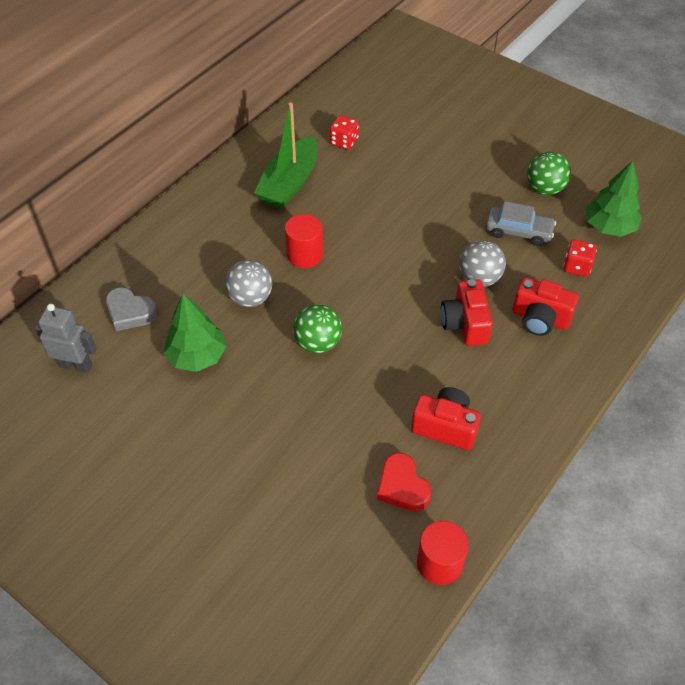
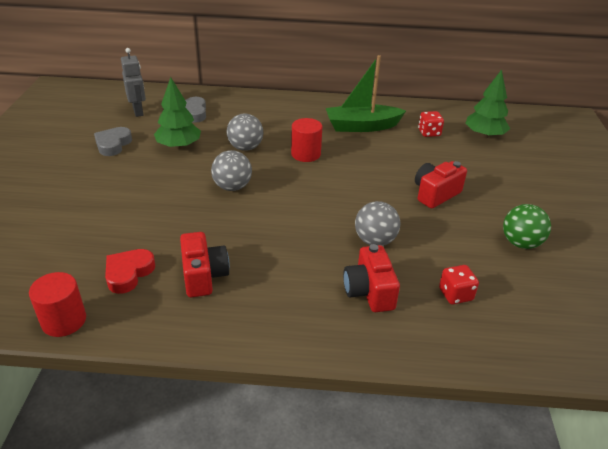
camera: 55 degrees right, 15 degrees down
green ball [293,304,342,353] -> grey ball [211,150,252,191]
red camera [441,279,493,346] -> red camera moved to [415,161,467,209]
grey car [486,201,556,246] -> none
green tree [586,160,642,237] -> green tree moved to [465,70,510,138]
none -> grey heart [94,127,132,156]

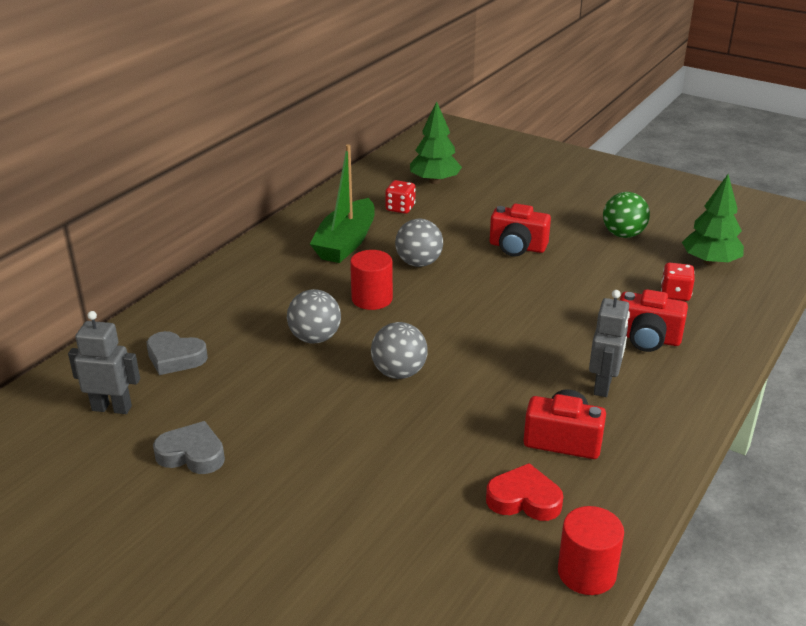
camera: 60 degrees left, 5 degrees down
grey heart [94,127,132,156] -> grey heart turned 150 degrees clockwise [153,421,225,474]
red heart [105,249,155,294] -> red heart turned 135 degrees clockwise [486,463,563,521]
green tree [154,77,201,149] -> green tree moved to [682,174,744,266]
grey ball [355,201,401,246] -> grey ball moved to [395,219,443,267]
red camera [415,161,467,209] -> red camera turned 60 degrees counterclockwise [490,204,551,257]
none -> grey robot [589,290,630,397]

